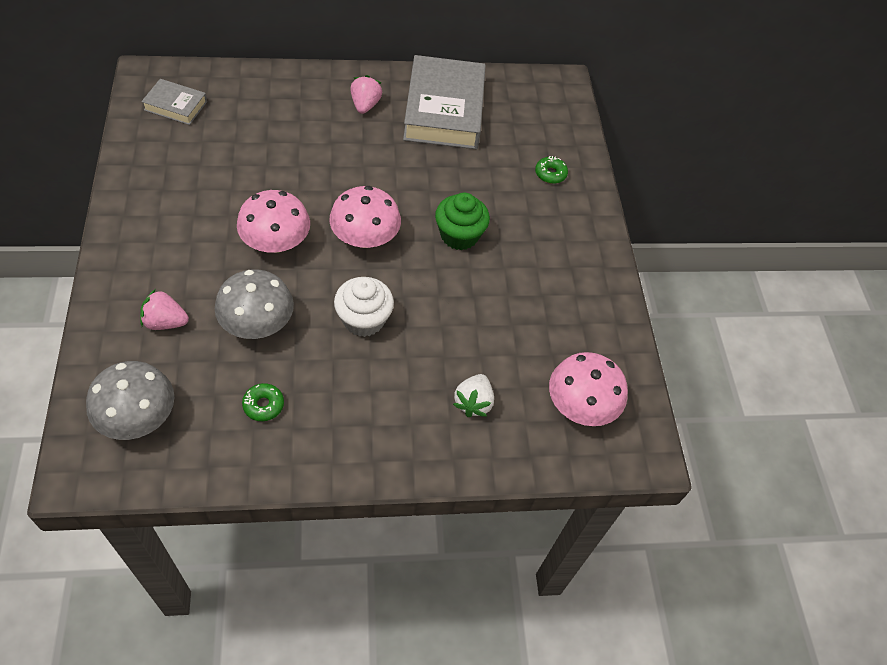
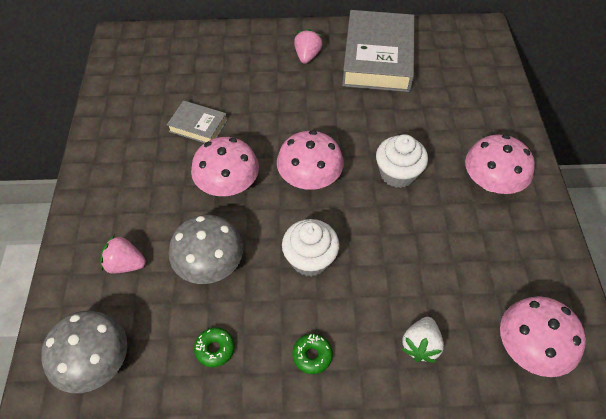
camera: 10 degrees right, 0 degrees up
grey book [141,79,207,125] -> grey book moved to [167,100,227,143]
green cupcake [435,192,490,250] -> white cupcake [376,134,428,188]
green donut [535,156,568,184] -> green donut moved to [292,334,333,374]
none -> pink mushroom [465,135,535,194]

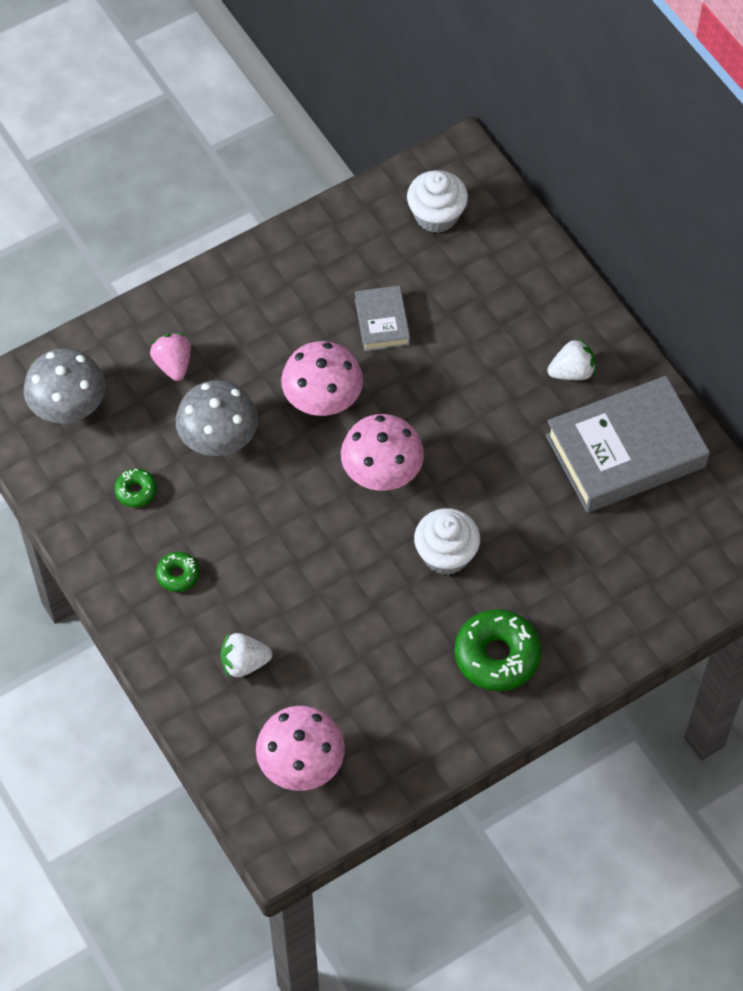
camera: 60 degrees right, 5 degrees up
white cupcake [282,219,340,277] -> white cupcake moved to [407,170,468,233]
pink strawberry [294,29,323,64] -> white strawberry [547,337,596,380]
pink mushroom [465,135,535,194] -> green donut [455,609,541,691]

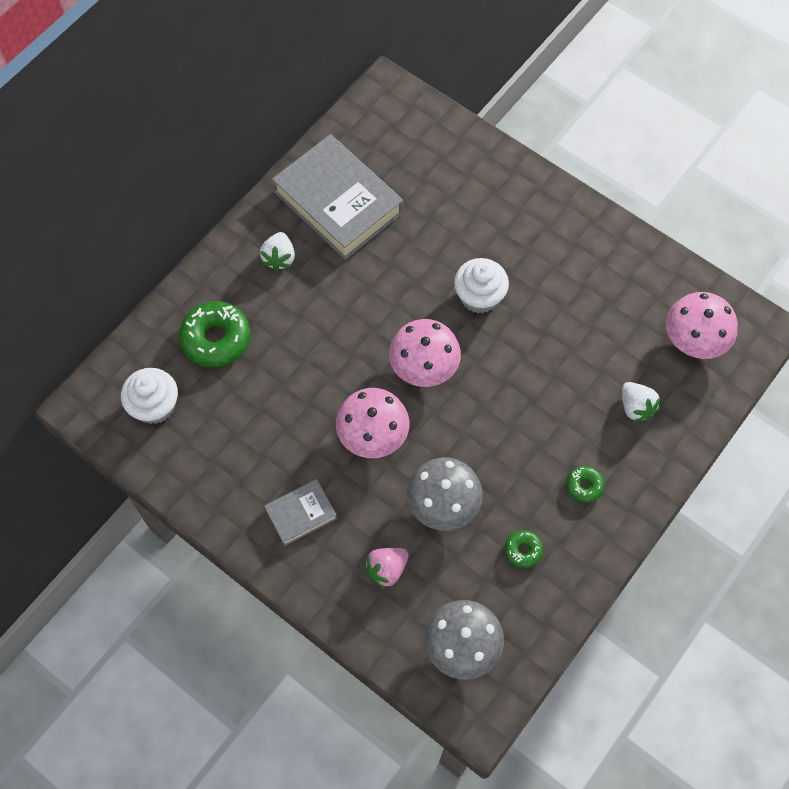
camera: 110 degrees left, 5 degrees up
grey book [355,286,410,352] -> grey book moved to [264,479,337,546]
green donut [455,609,541,691] -> green donut moved to [179,301,250,367]
white strawberry [547,337,596,380] -> white strawberry turned 135 degrees counterclockwise [260,232,295,271]

